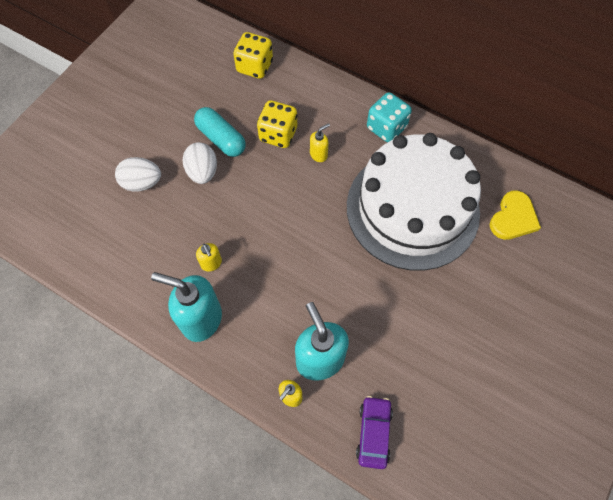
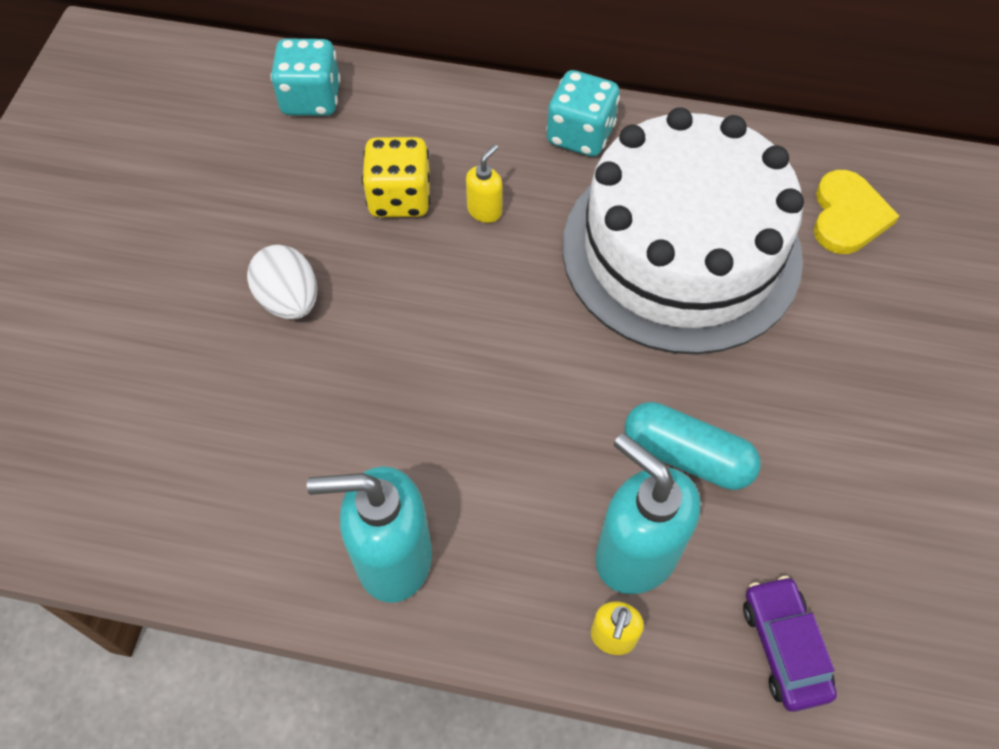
camera: 20 degrees left, 5 degrees down
white egg [115,157,161,192] -> none
turquoise capsule [194,107,246,157] -> turquoise capsule moved to [625,402,761,490]
yellow soap dispenser [196,243,222,272] -> none
yellow dice [233,32,273,79] -> turquoise dice [270,38,341,116]

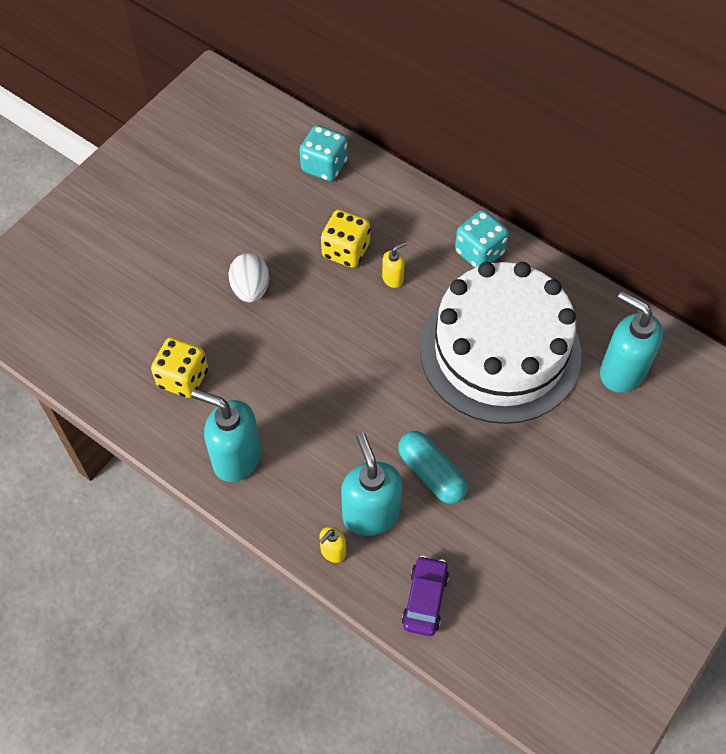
camera: 25 degrees right, 0 degrees up
yellow heart [814,170,899,254] -> turquoise soap dispenser [600,292,663,392]
none -> yellow dice [151,337,208,398]

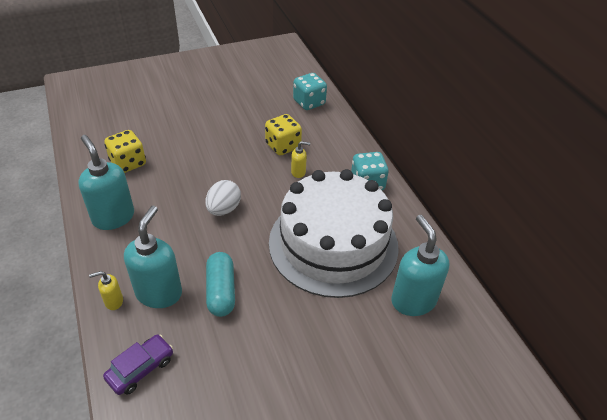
camera: 30 degrees right, 15 degrees down
white egg [228,253,269,303] -> white egg moved to [205,180,241,216]

